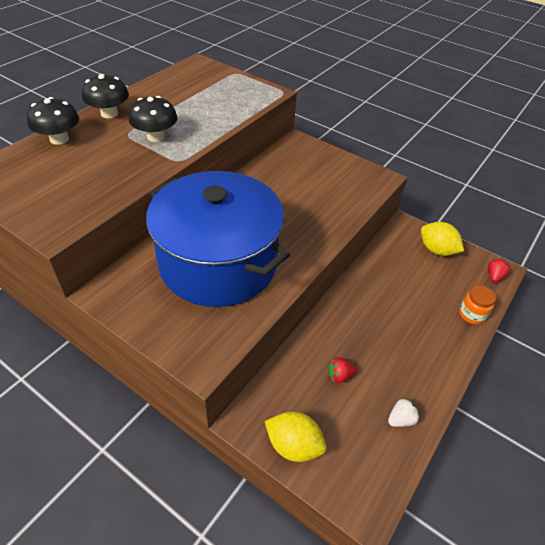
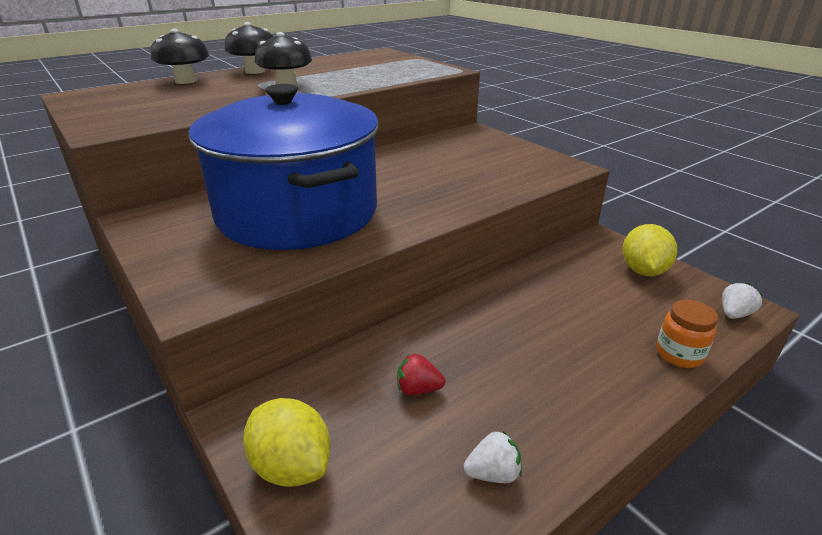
camera: 20 degrees right, 15 degrees down
yellow lemon [421,222,464,256] -> yellow lemon turned 45 degrees clockwise [622,224,677,276]
red strawberry [488,259,511,283] -> white strawberry [722,283,762,319]

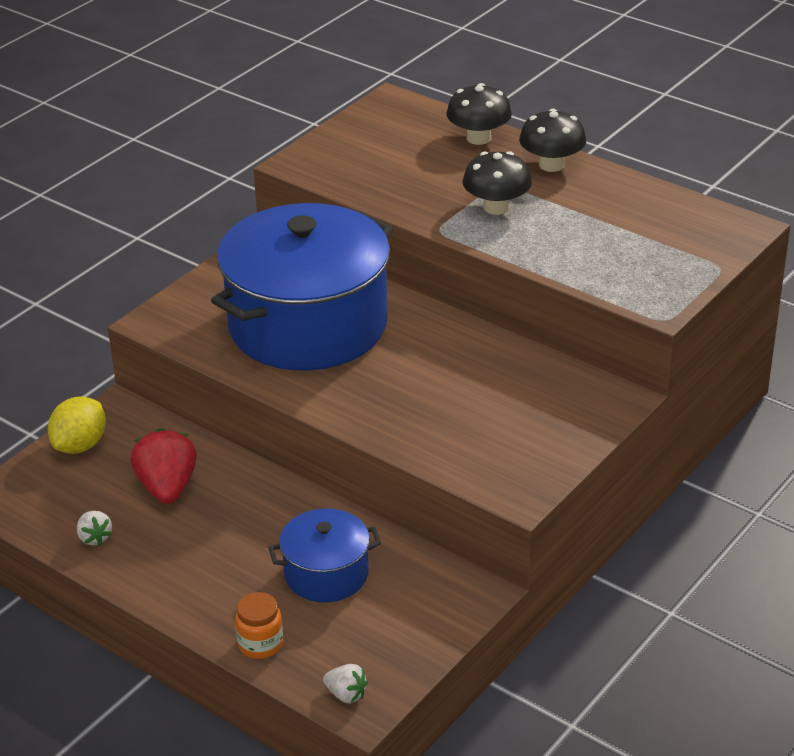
camera: 75 degrees right, 5 degrees up
red strawberry [397,354,445,396] -> red strawberry [130,428,197,504], size x1.91
yellow lemon [622,224,677,276] -> none
none -> blue pot [268,509,381,602]

